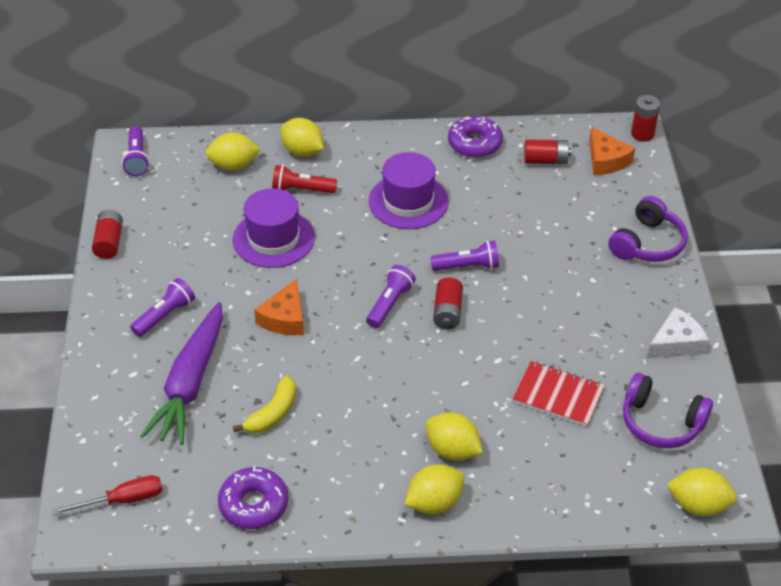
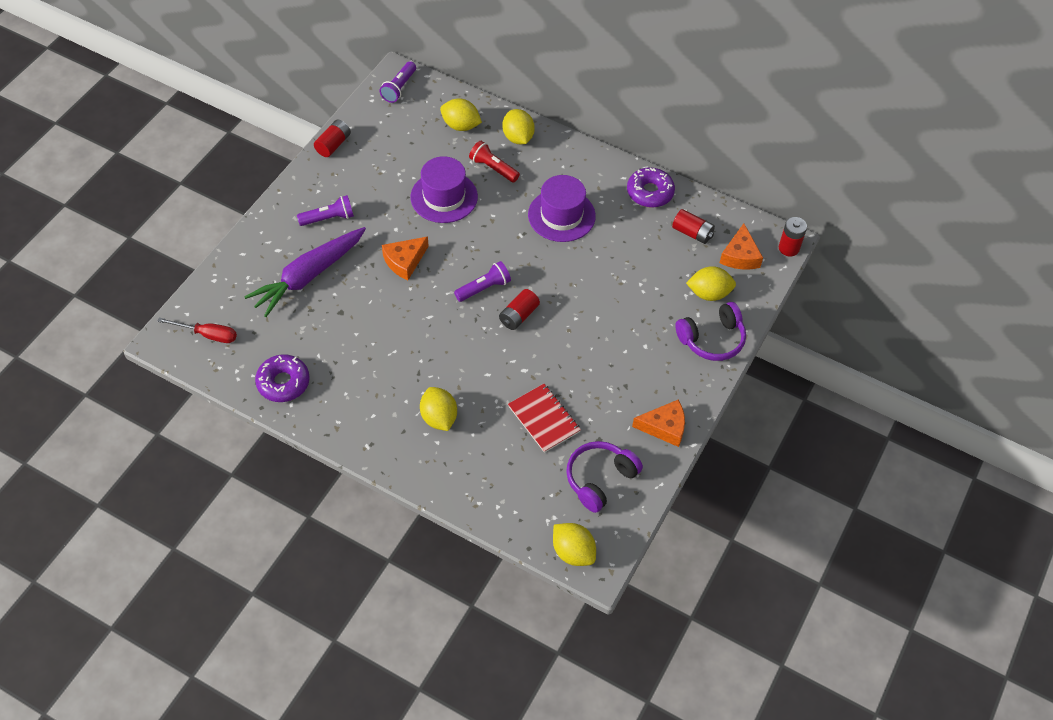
camera: 30 degrees right, 10 degrees up
yellow banana [233,376,296,433] -> none
yellow lemon [405,464,464,514] -> yellow lemon moved to [686,266,736,301]
purple flashlight [431,241,499,271] -> none
purple headphones [623,373,713,448] -> purple headphones turned 75 degrees clockwise [566,441,643,513]
white cheese [647,307,709,358] -> orange cheese [632,400,685,447]

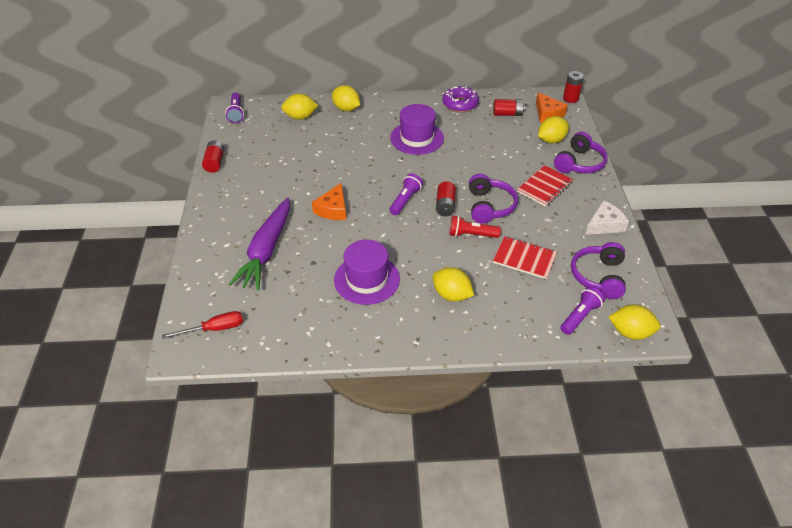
camera: 30 degrees left, 10 degrees down
purple donut [255,354,310,402] -> none
purple flashlight [297,195,354,226] -> purple flashlight moved to [560,286,605,335]
purple hat [411,156,478,223] -> purple hat moved to [334,240,400,305]
red flashlight [469,141,520,182] -> red flashlight moved to [450,215,501,238]
orange cheese [632,400,685,447] -> white cheese [585,200,629,235]
none -> purple headphones [469,174,518,224]
none -> red notebook [517,165,573,206]

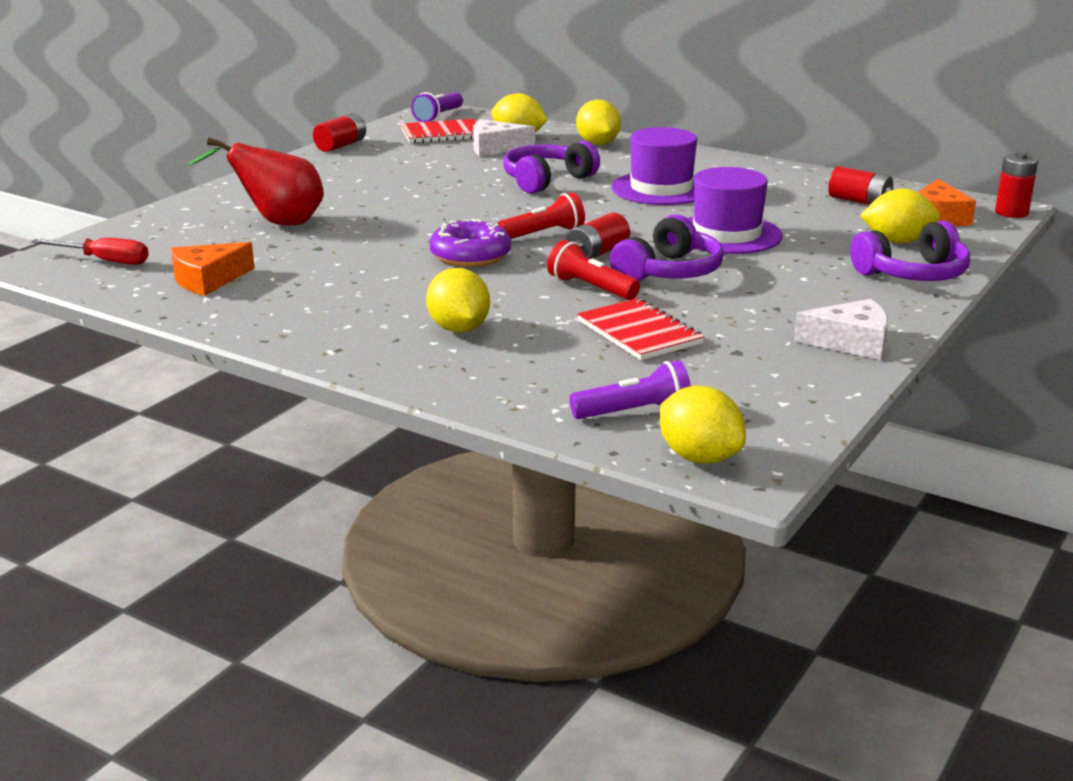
camera: 35 degrees right, 20 degrees down
purple carrot [229,198,290,290] -> red pear [188,137,324,226]
orange cheese [312,183,346,220] -> orange cheese moved to [171,242,255,296]
purple hat [334,240,400,305] -> purple hat moved to [688,167,783,254]
purple flashlight [389,173,423,215] -> red flashlight [497,192,585,239]
purple donut [442,86,479,112] -> purple donut moved to [429,219,511,267]
red notebook [517,165,573,206] -> red notebook moved to [401,119,477,143]
purple headphones [571,242,626,299] -> purple headphones moved to [503,141,600,194]
none -> white cheese [473,119,535,156]

